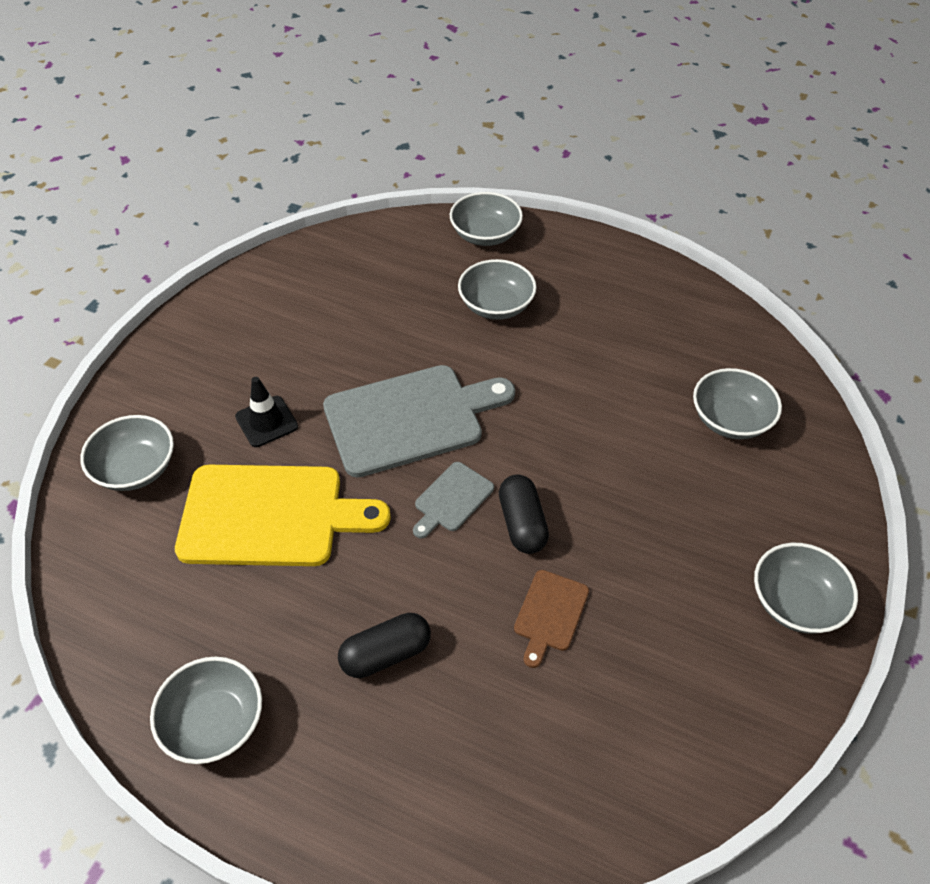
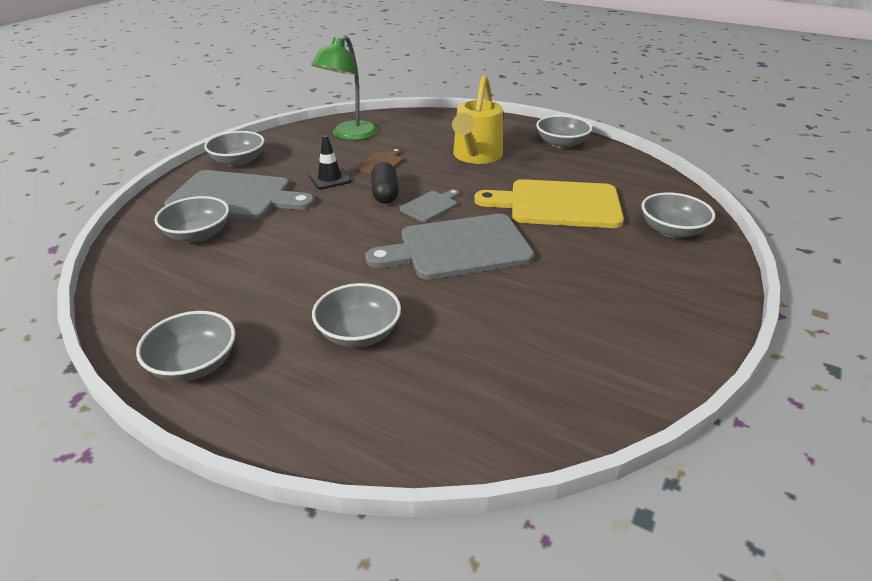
camera: 175 degrees left, 15 degrees down
black traffic cone [235,377,298,447] -> black traffic cone moved to [309,135,351,189]
black capsule [338,613,431,678] -> yellow watering can [452,75,503,164]
grey bowl [450,192,523,246] -> grey bowl moved to [136,311,235,382]
none -> grey cutting board [164,170,315,220]
none -> green lamp [311,35,377,140]

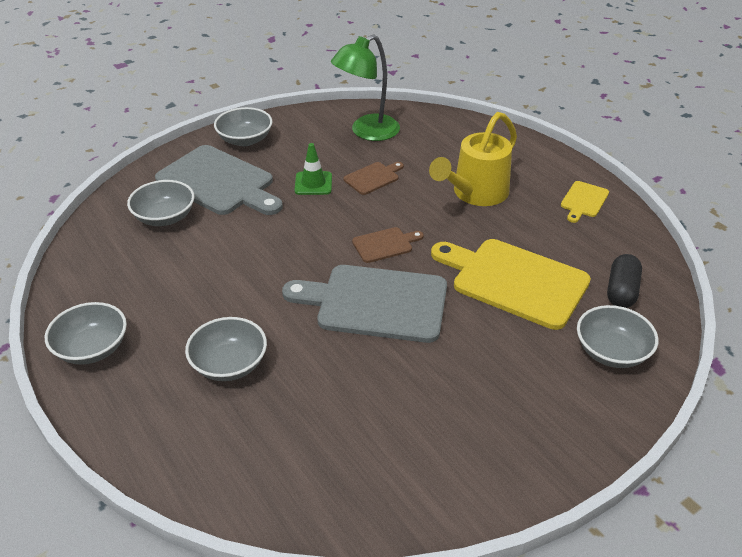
camera: 25 degrees right, 5 degrees up
black traffic cone [309,135,351,189] -> green traffic cone [295,143,332,195]
black capsule [371,162,399,204] -> black capsule moved to [607,254,642,308]
grey cutting board [400,189,459,222] -> brown cutting board [352,227,424,263]
grey bowl [536,115,592,149] -> yellow cutting board [561,181,609,223]

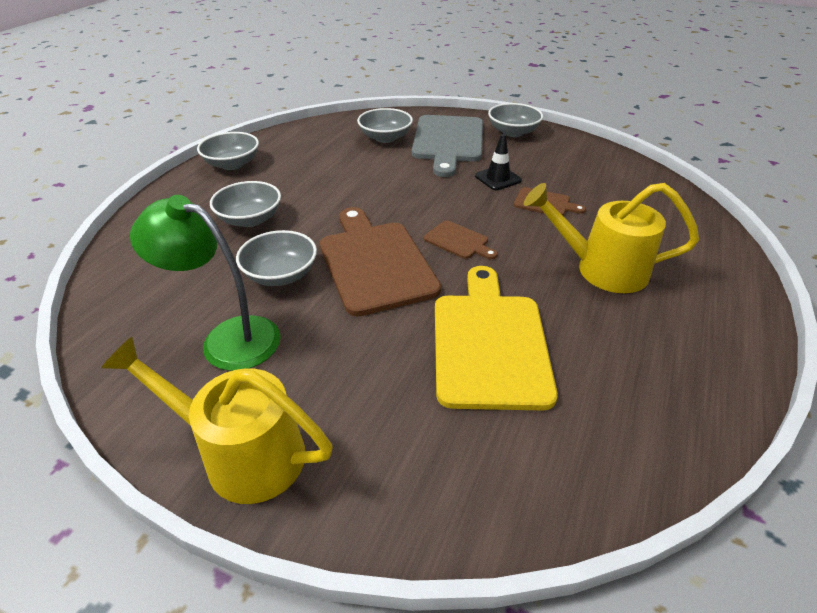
camera: 60 degrees right, 0 degrees up
grey cutting board [282,265,447,343] -> brown cutting board [320,207,441,316]
green traffic cone [295,143,332,195] -> black traffic cone [475,134,522,190]
green lamp [331,34,400,141] -> green lamp moved to [130,195,281,371]
yellow cutting board [561,181,609,223] -> none
grey bowl [577,305,658,368] -> grey bowl moved to [236,230,317,286]
black capsule [607,254,642,308] -> none
none -> yellow watering can [101,337,333,504]

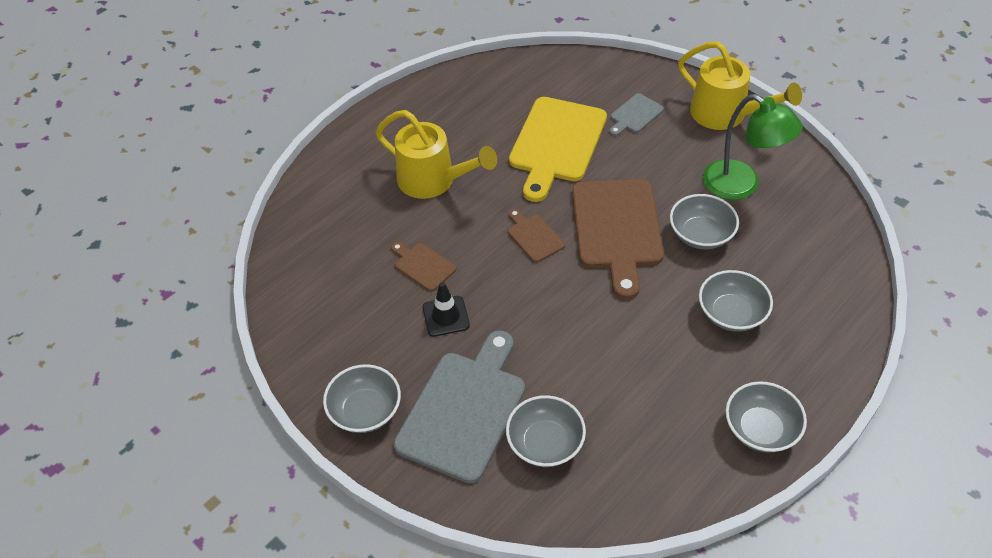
camera: 160 degrees left, 10 degrees up
none -> grey cutting board [610,93,664,136]

